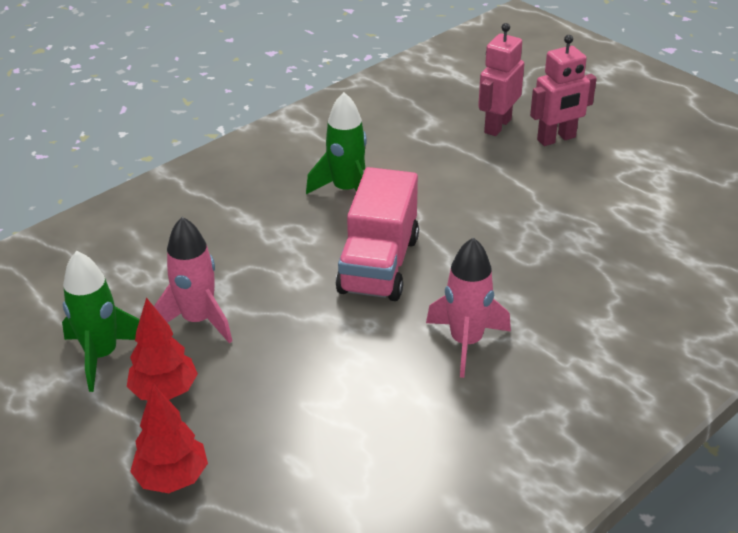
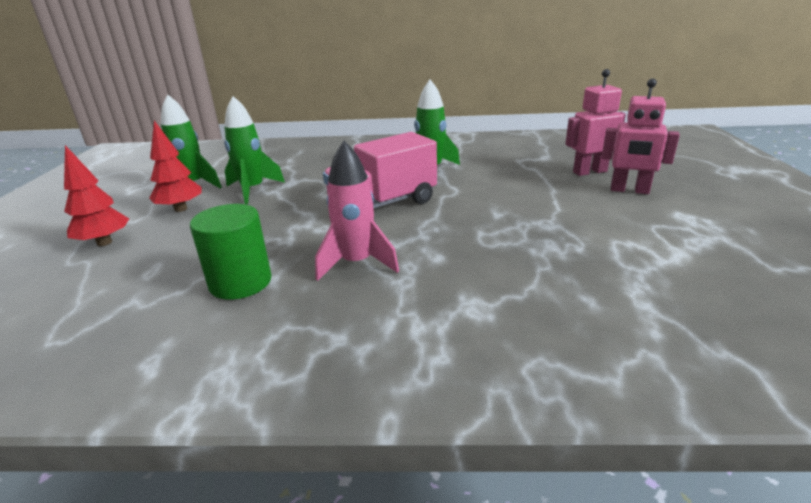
camera: 45 degrees right, 10 degrees down
pink rocket [154,217,232,343] -> green rocket [224,96,285,204]
none -> green cylinder [190,204,271,300]

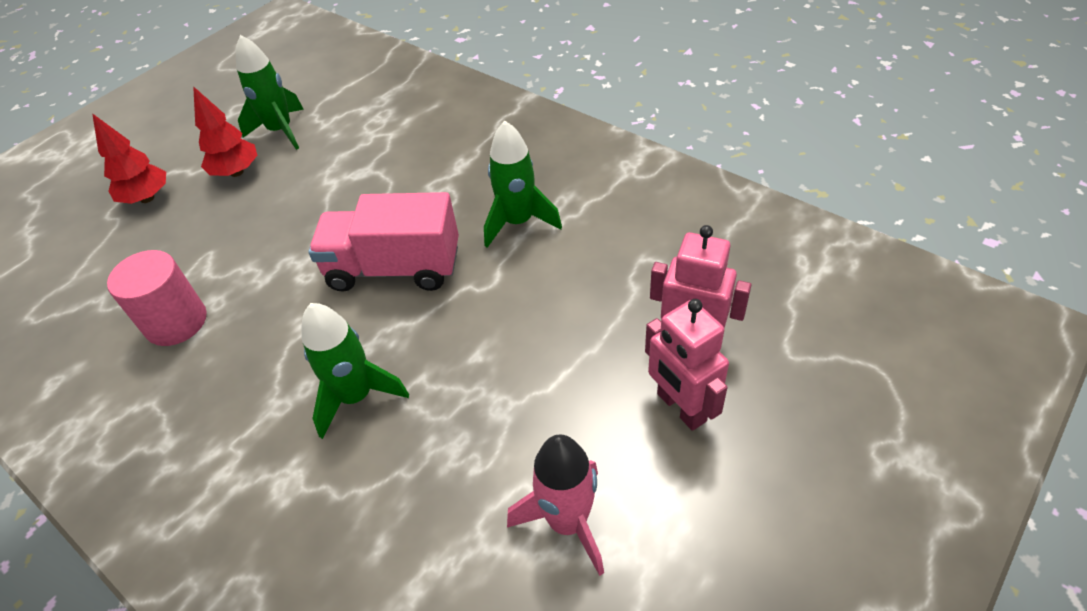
camera: 40 degrees right, 20 degrees up
green cylinder [190,204,271,300] -> pink cylinder [107,250,207,346]
green rocket [224,96,285,204] -> green rocket moved to [302,303,409,439]
pink rocket [315,141,399,281] -> pink rocket moved to [507,434,604,576]

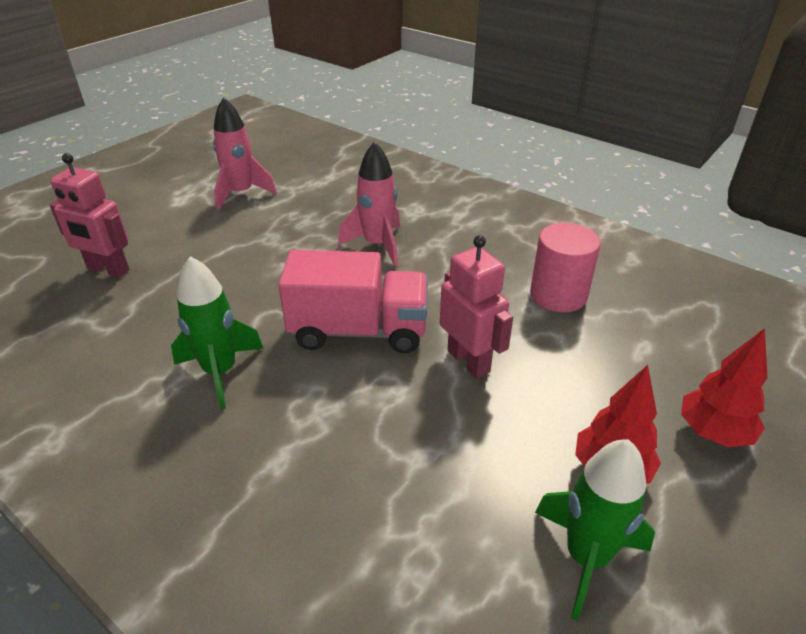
camera: 175 degrees right, 10 degrees down
green rocket [302,303,409,439] -> pink rocket [338,141,400,266]
pink robot [645,299,729,431] -> pink robot moved to [440,235,513,379]

